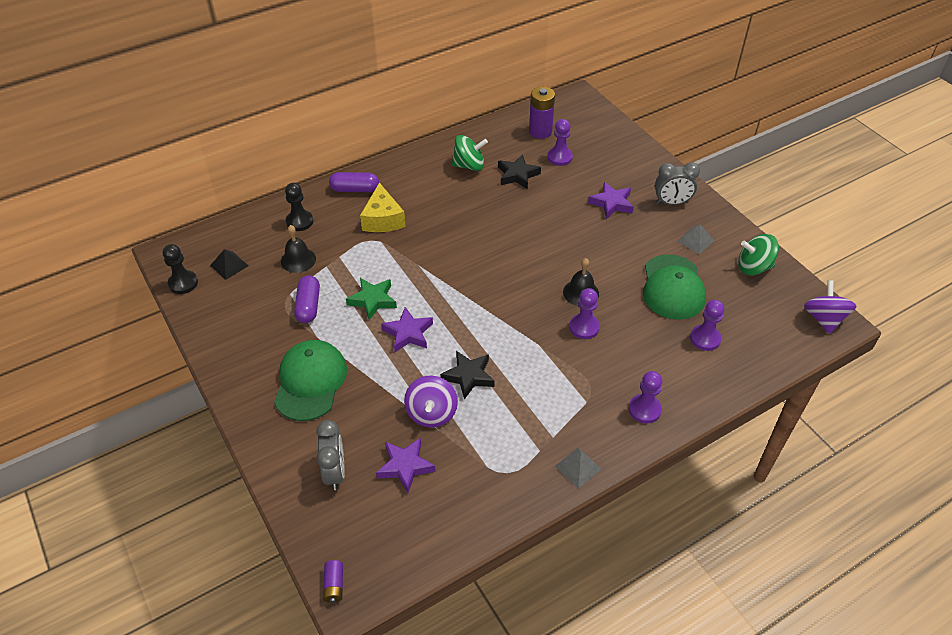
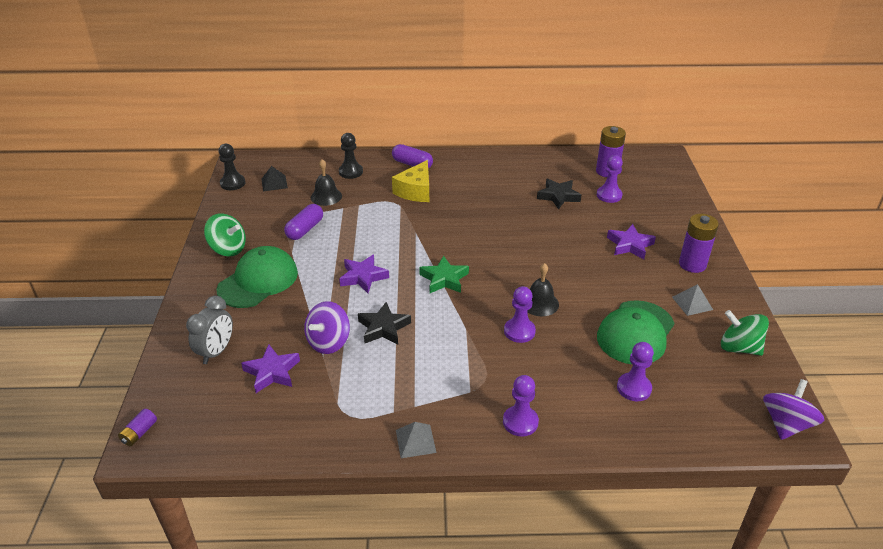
camera: 30 degrees right, 10 degrees down
green star [346,278,397,320] -> green star moved to [419,256,469,293]
green spinning top [452,135,488,171] -> green spinning top moved to [204,213,246,257]
grey clock [655,162,700,205] -> purple battery [679,214,719,273]

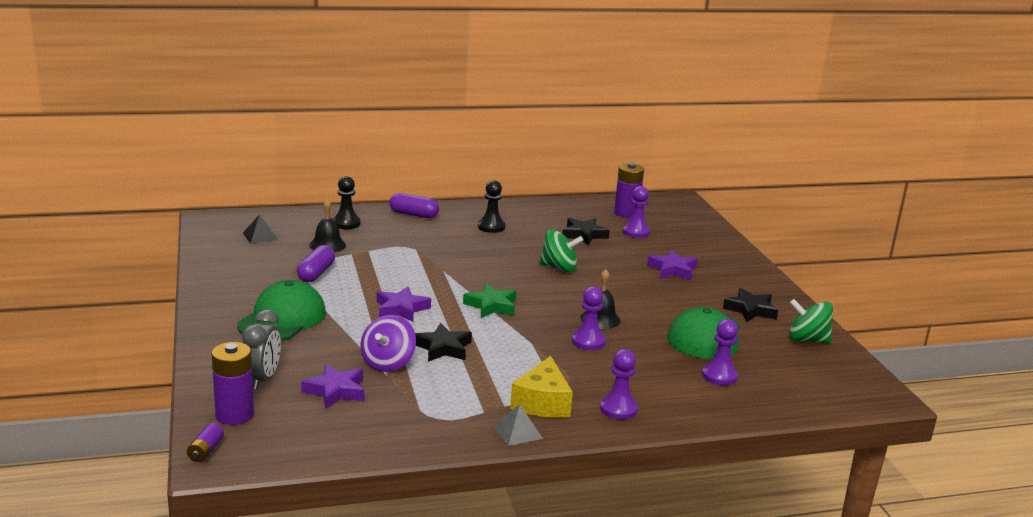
camera: 15 degrees left, 15 degrees down
green spinning top [204,213,246,257] -> green spinning top moved to [539,229,583,272]
black pawn [218,144,245,190] -> black pawn moved to [478,180,505,233]
yellow cheese [392,160,429,202] -> yellow cheese moved to [510,356,573,418]
grey pyramid [672,284,713,316] -> black star [723,288,778,322]
purple battery [679,214,719,273] -> purple battery moved to [211,342,254,425]
purple spinning top [763,379,824,440] -> none

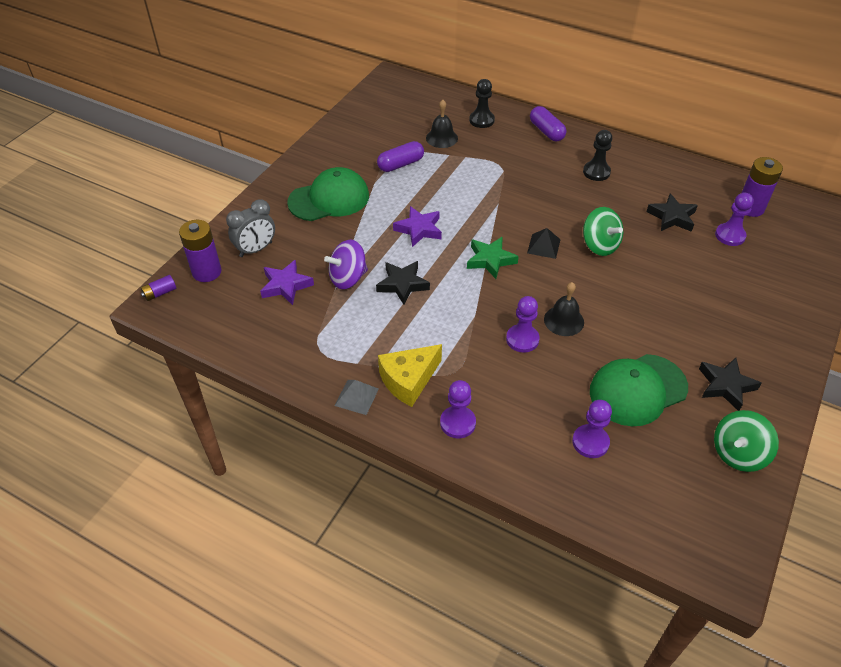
camera: 45 degrees right, 25 degrees up
black pyramid [243,214,278,244] -> black pyramid moved to [527,228,561,259]
purple star [647,250,698,280] -> none
green spinning top [789,299,833,344] -> green spinning top turned 105 degrees counterclockwise [714,410,779,472]

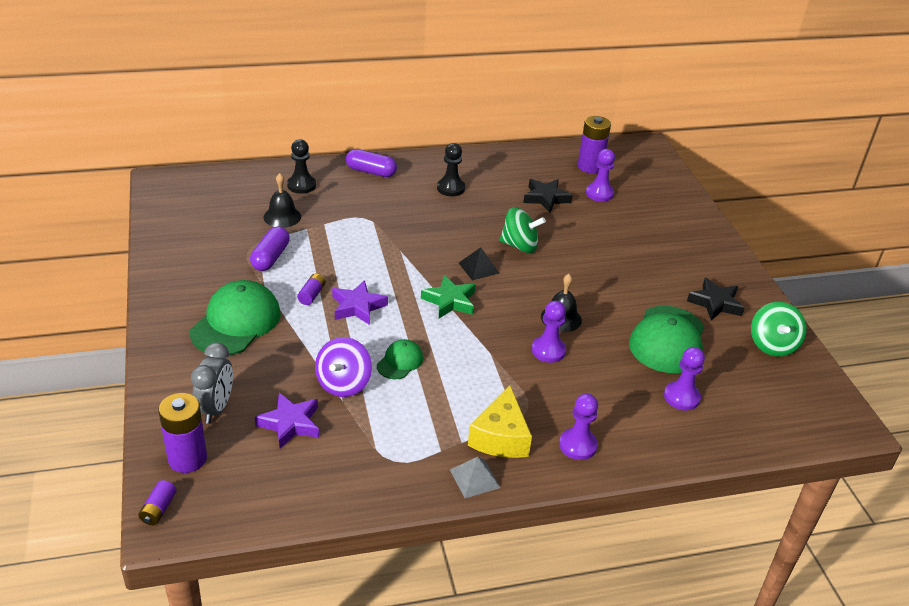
camera: 45 degrees left, 10 degrees down
black star [376,261,430,305] -> green cap [377,339,423,379]
none -> purple battery [297,274,325,305]

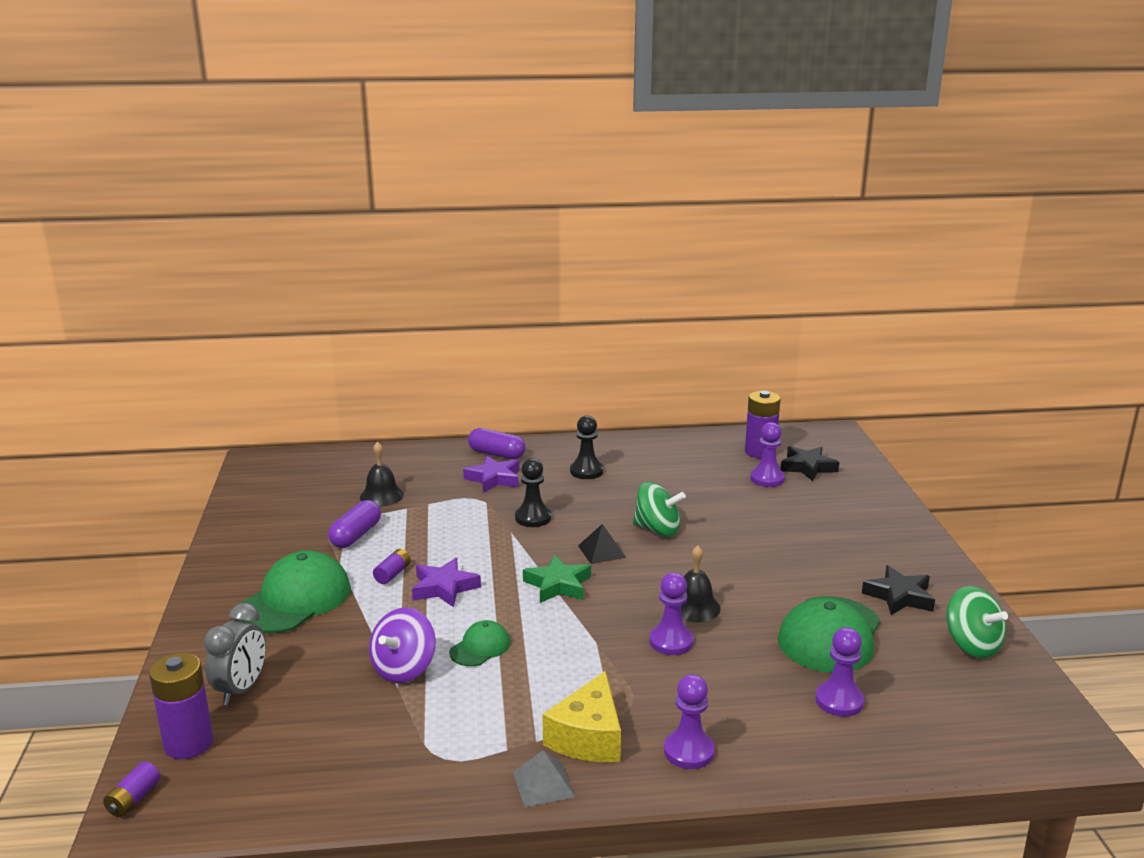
camera: 10 degrees right, 15 degrees down
purple star [255,393,319,449] -> purple star moved to [463,456,520,493]
black pawn [287,139,316,194] -> black pawn moved to [515,458,551,527]
black star [523,179,573,213] -> black star moved to [781,446,839,481]
green spinning top [751,302,807,357] -> green spinning top turned 45 degrees counterclockwise [947,586,1008,658]

